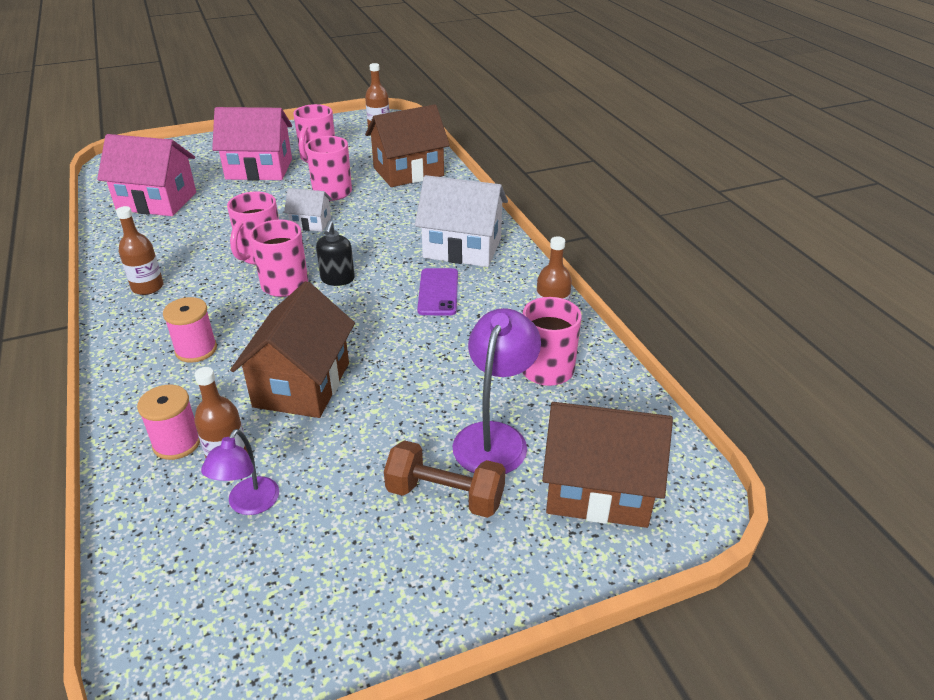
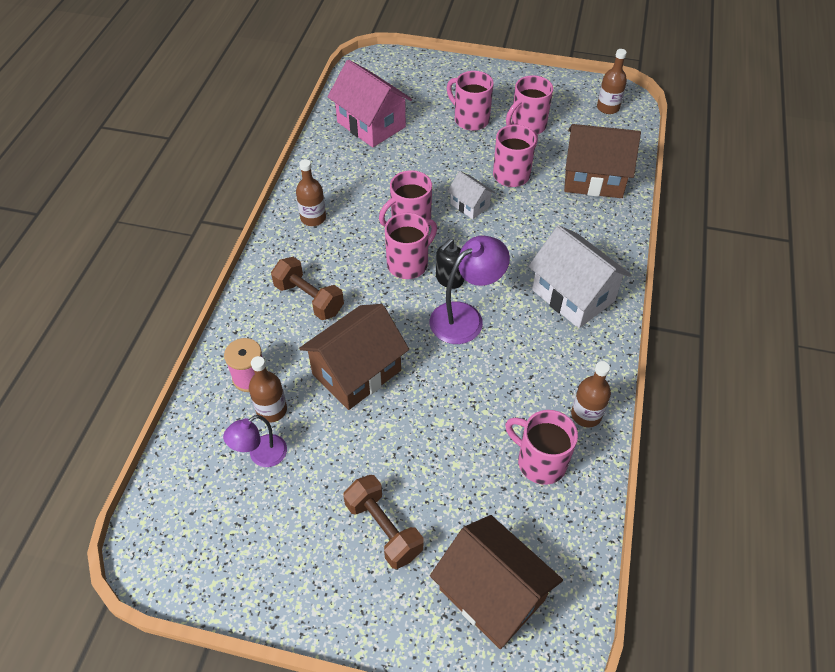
camera: 35 degrees right, 15 degrees up
pink spool [163,297,217,363] -> brown dumbbell [271,257,344,320]
pink house [212,107,292,181] -> pink mug [447,71,494,131]
purple phone [417,268,458,315] -> none
purple lamp [453,308,541,474] -> purple lamp moved to [430,235,510,344]

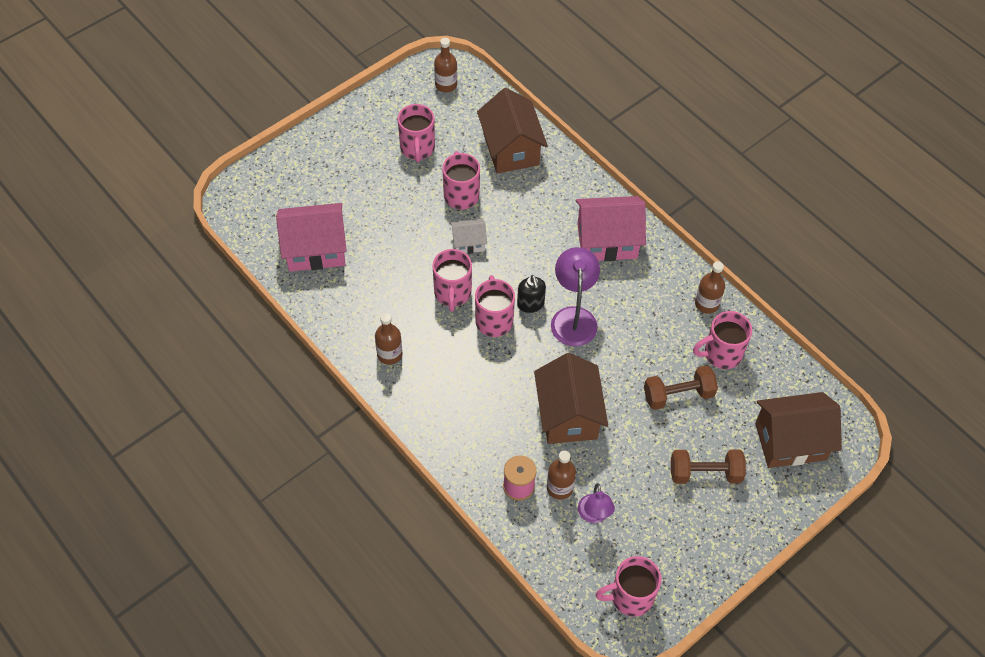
camera: 55 degrees left, 5 degrees up
brown dumbbell [271,257,344,320] -> brown dumbbell moved to [644,365,718,410]
pink mug [447,71,494,131] -> pink mug moved to [595,556,661,617]
white house [528,226,631,328] -> pink house [576,196,646,261]
brown house [564,124,641,198] -> brown house turned 60 degrees counterclockwise [477,88,548,174]

